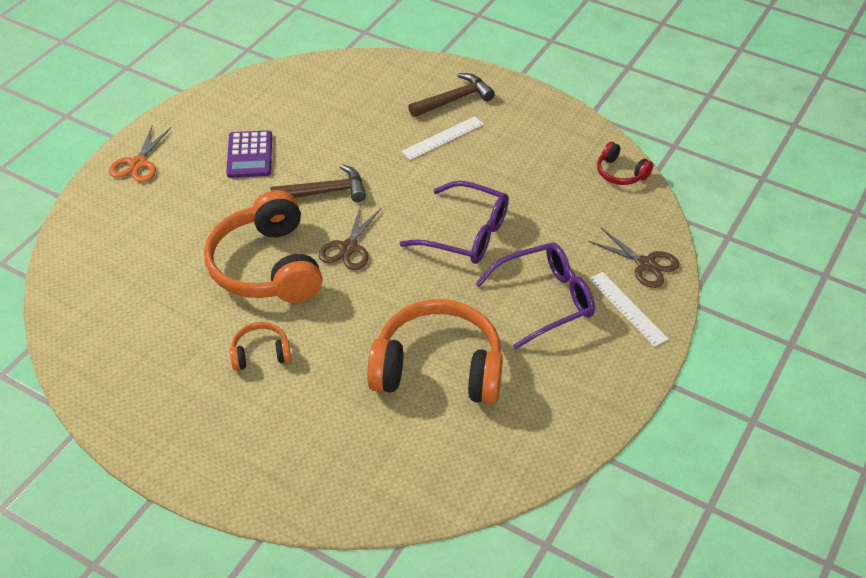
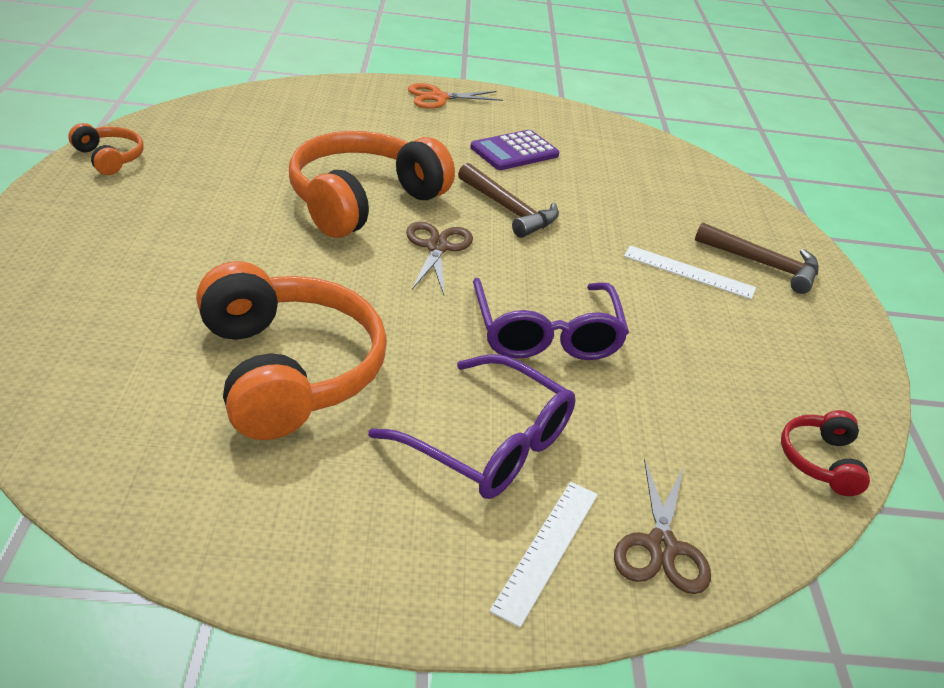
camera: 55 degrees right, 10 degrees down
orange headphones [230,322,291,370] -> orange headphones moved to [68,123,144,175]
brown scissors [318,205,381,270] -> brown scissors turned 105 degrees clockwise [406,222,473,295]

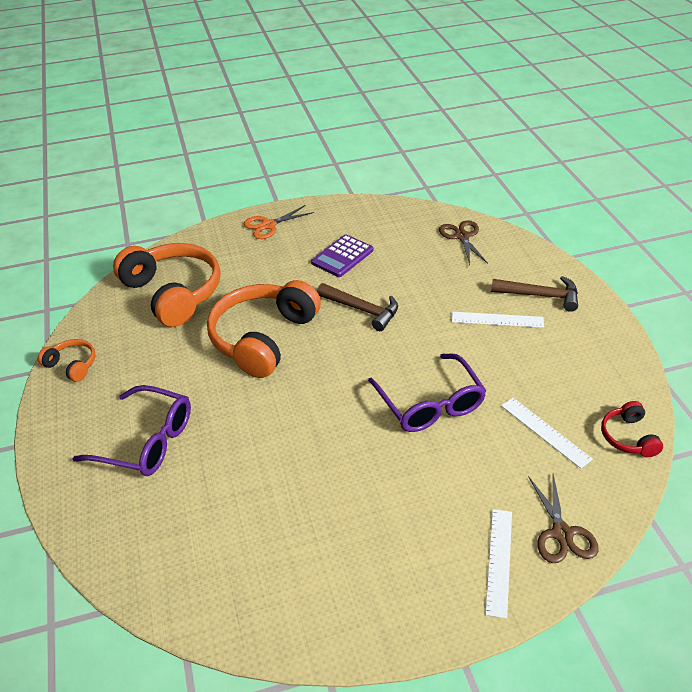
camera: 10 degrees left, 5 degrees up
orange headphones [196,261,387,440] -> orange headphones moved to [113,243,220,327]
purple glasses [368,354,576,499] -> purple glasses moved to [72,385,191,476]
brown scissors [406,222,473,295] -> brown scissors moved to [439,220,488,265]
none -> white ruler [501,398,593,469]

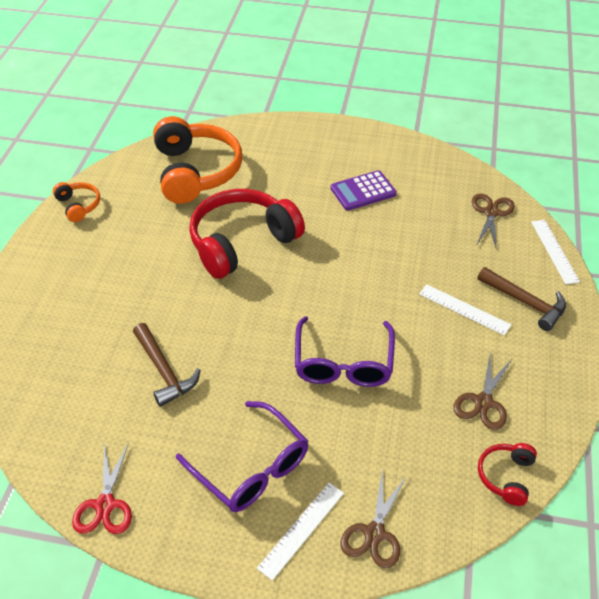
camera: 25 degrees right, 5 degrees up
purple glasses [72,385,191,476] -> purple glasses moved to [176,401,308,512]
orange headphones [207,280,321,378] -> red headphones [189,189,305,279]
orange scissors [244,205,314,239] -> none
brown hammer [317,283,398,331] -> brown hammer moved to [133,323,201,407]
white ruler [501,398,593,469] -> white ruler moved to [531,220,580,284]
none -> red scissors [72,443,132,534]
none -> brown scissors [454,353,513,430]

